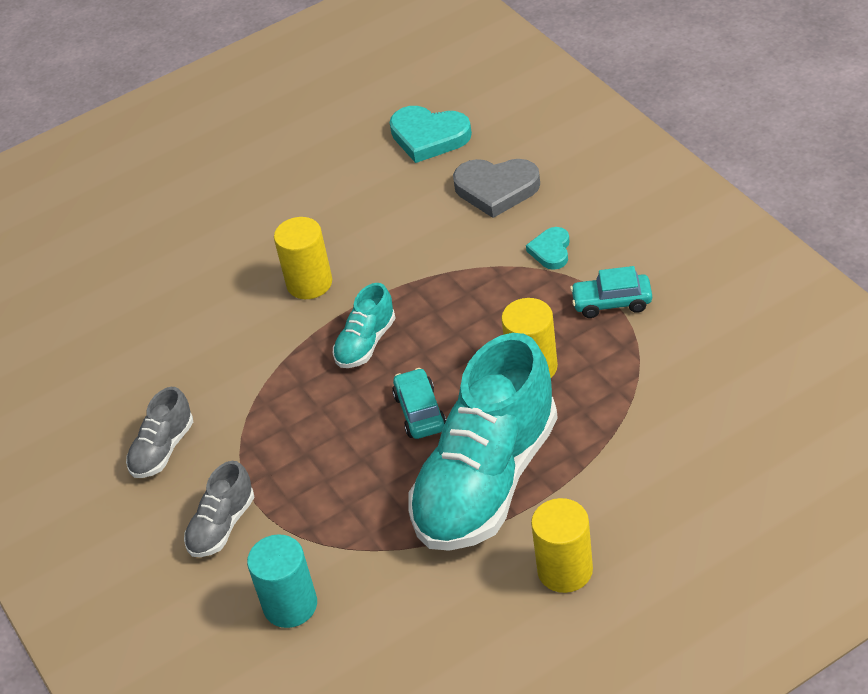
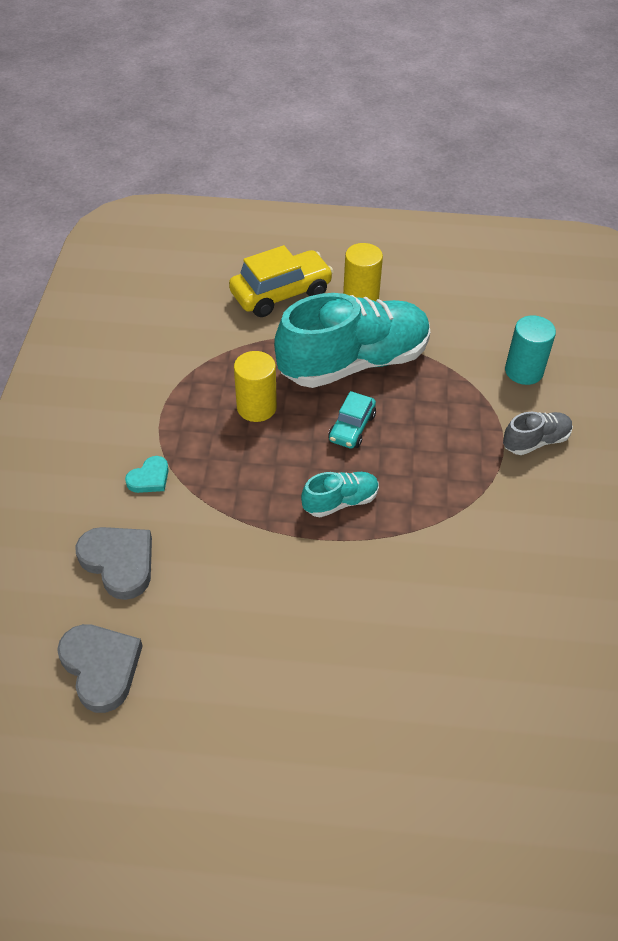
camera: 150 degrees left, 5 degrees up
grey shoe [126,387,193,478] -> none
yellow cylinder [274,217,332,299] -> none
turquoise heart [390,106,472,163] -> grey heart [57,624,143,713]
turquoise car [570,266,652,318] -> none
none -> yellow car [229,245,334,317]

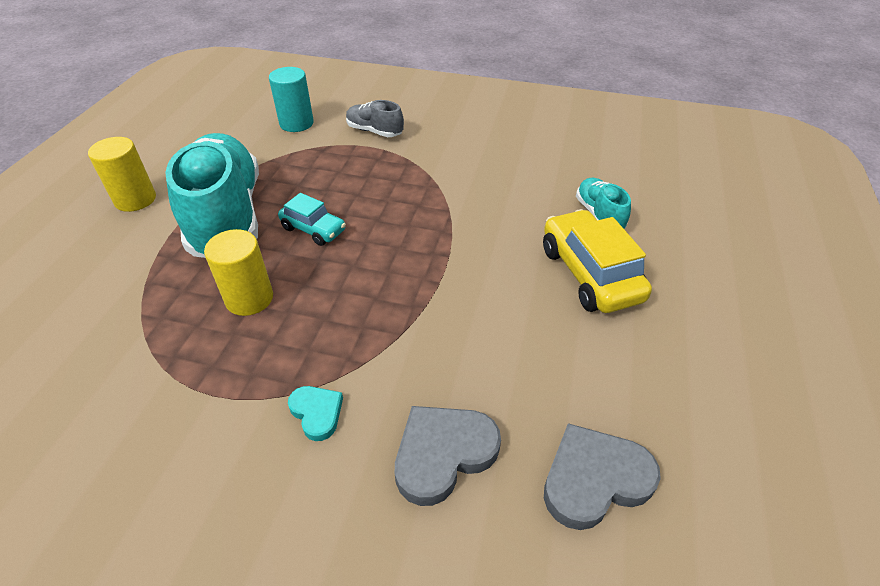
camera: 80 degrees left, 5 degrees down
yellow car [229,245,334,317] -> yellow car moved to [543,209,652,313]
turquoise shoe [301,472,379,518] -> turquoise shoe moved to [576,178,631,229]
grey shoe [503,412,573,455] -> grey shoe turned 45 degrees counterclockwise [346,100,404,137]

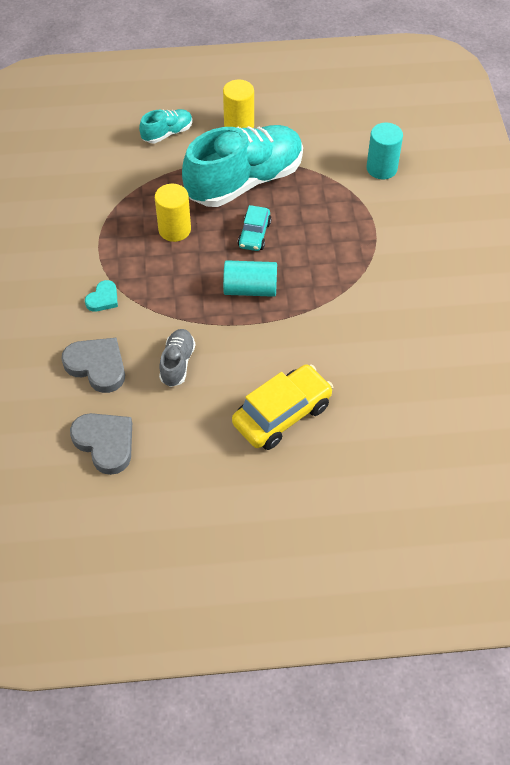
camera: 70 degrees right, 10 degrees up
grey shoe [346,100,404,137] -> grey shoe moved to [159,329,195,387]
turquoise shoe [576,178,631,229] -> turquoise shoe moved to [139,109,193,143]
none -> turquoise cylinder [223,260,277,297]

